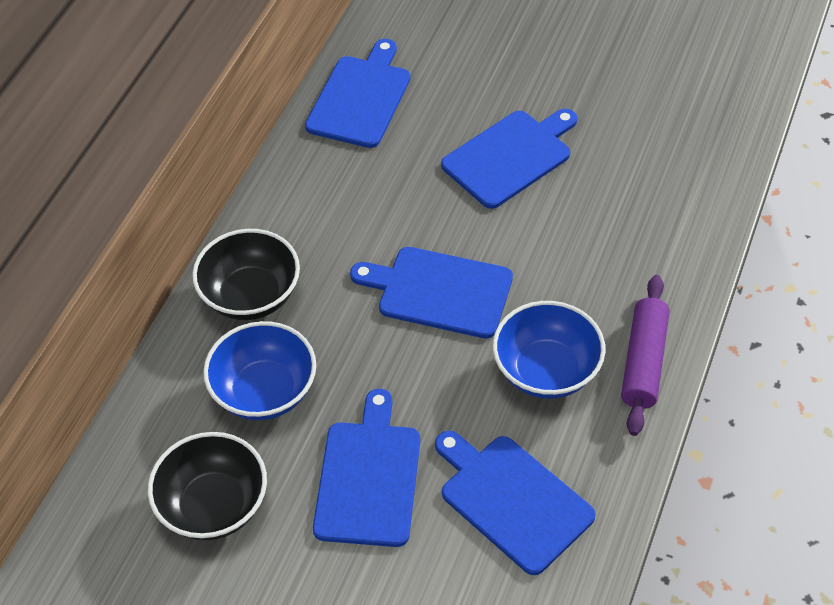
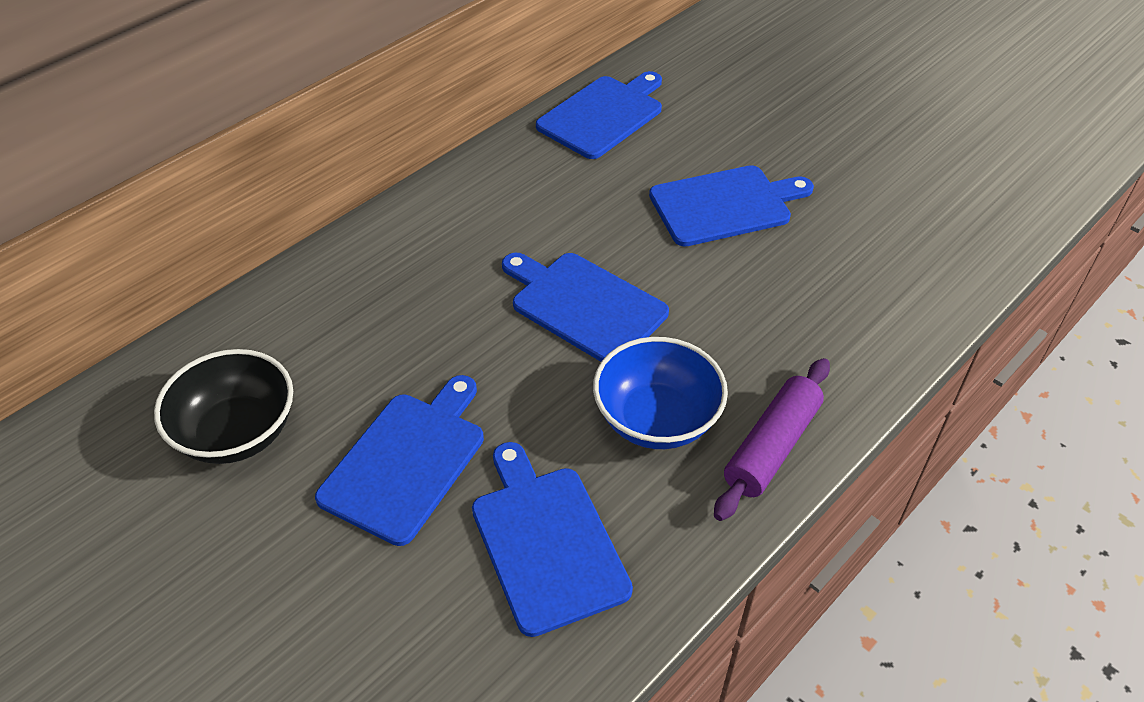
camera: 20 degrees right, 5 degrees down
black bowl [192,229,300,320] -> none
blue bowl [203,321,316,420] -> none

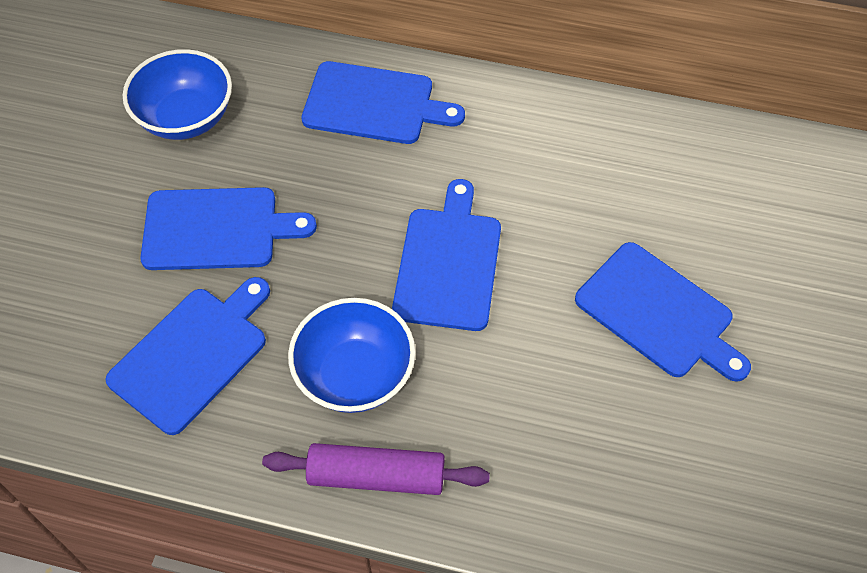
camera: 60 degrees right, 10 degrees up
black bowl [154,349,293,464] -> blue bowl [122,49,232,140]
blue cutting board [536,71,662,159] -> blue cutting board moved to [301,61,465,144]

